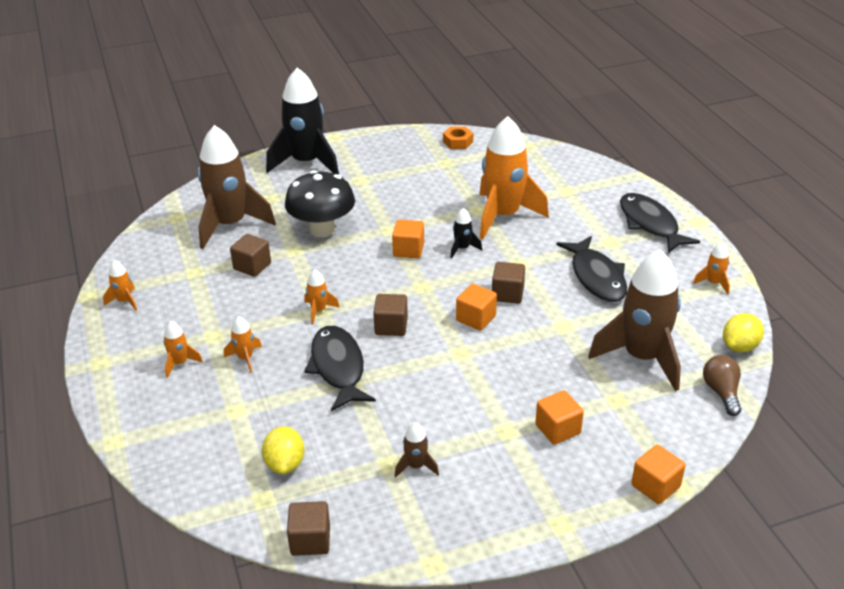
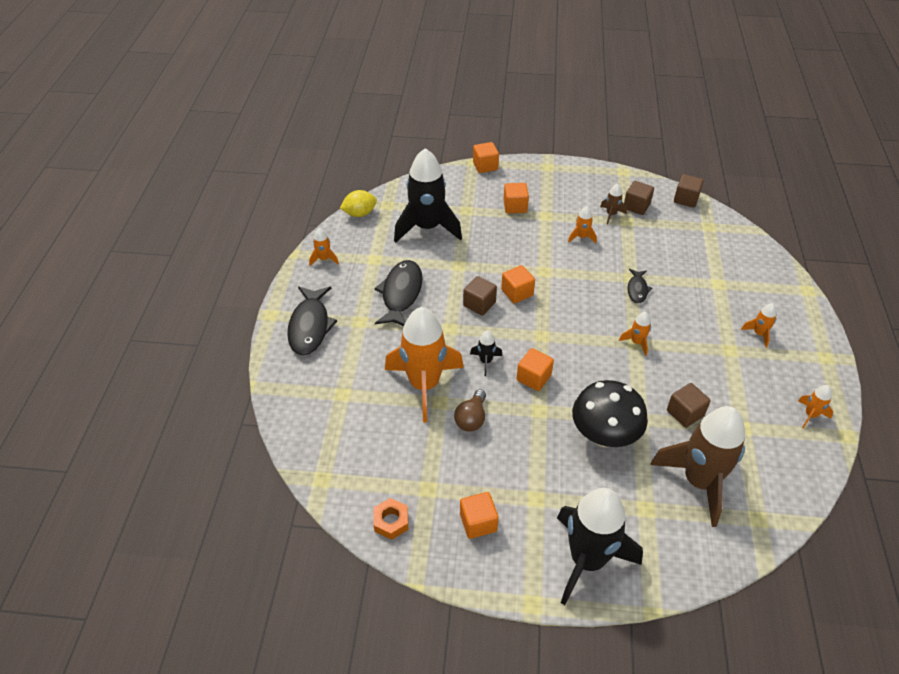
camera: 155 degrees left, 10 degrees up
orange rocket [224,316,262,373] -> orange rocket moved to [568,206,597,244]
yellow lemon [262,426,305,474] -> none
black fish [304,326,376,411] -> black fish [627,269,652,303], size x0.54
brown cube [373,294,408,336] -> brown cube moved to [624,181,654,215]
brown rocket [588,249,681,391] -> black rocket [394,148,462,243]
brown light bulb [703,355,741,416] -> brown light bulb moved to [454,389,486,432]
none -> orange cube [460,492,499,539]

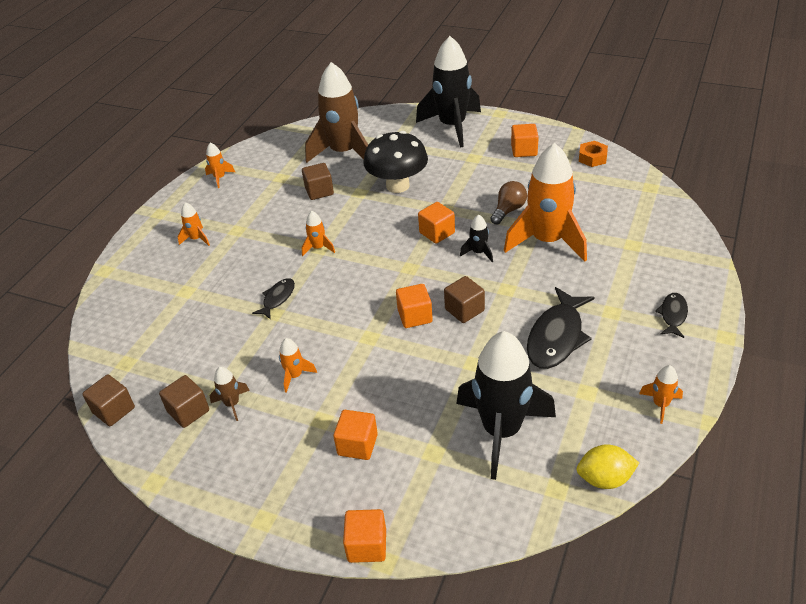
camera: 160 degrees left, 5 degrees down
black fish [287,286,337,356] -> black fish [655,293,688,338], size x0.54

